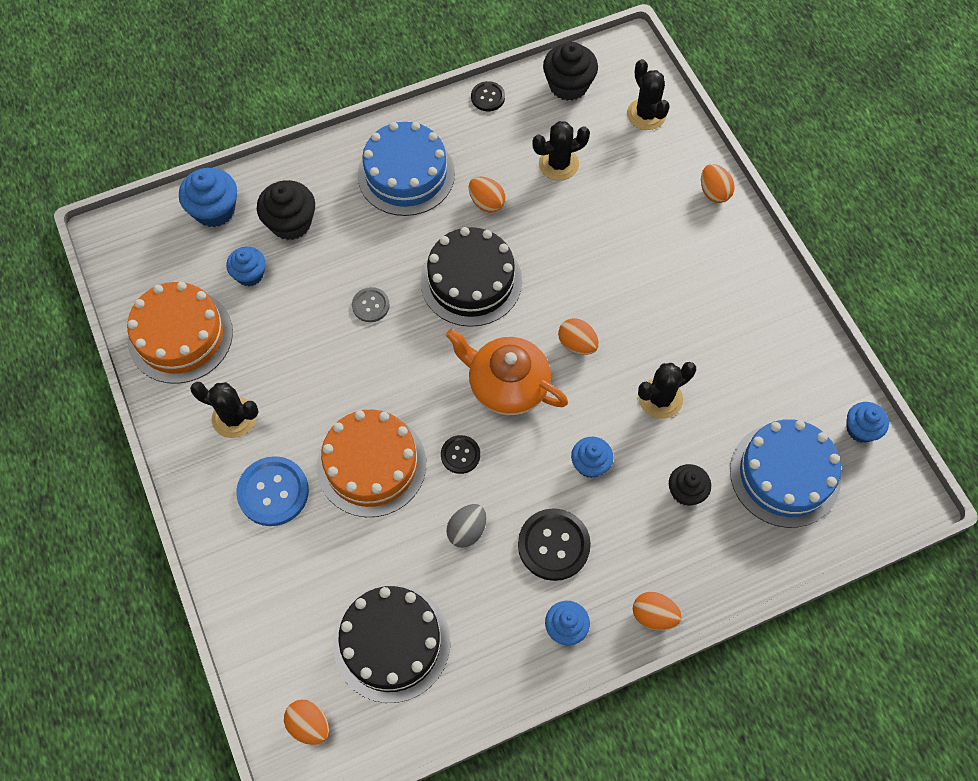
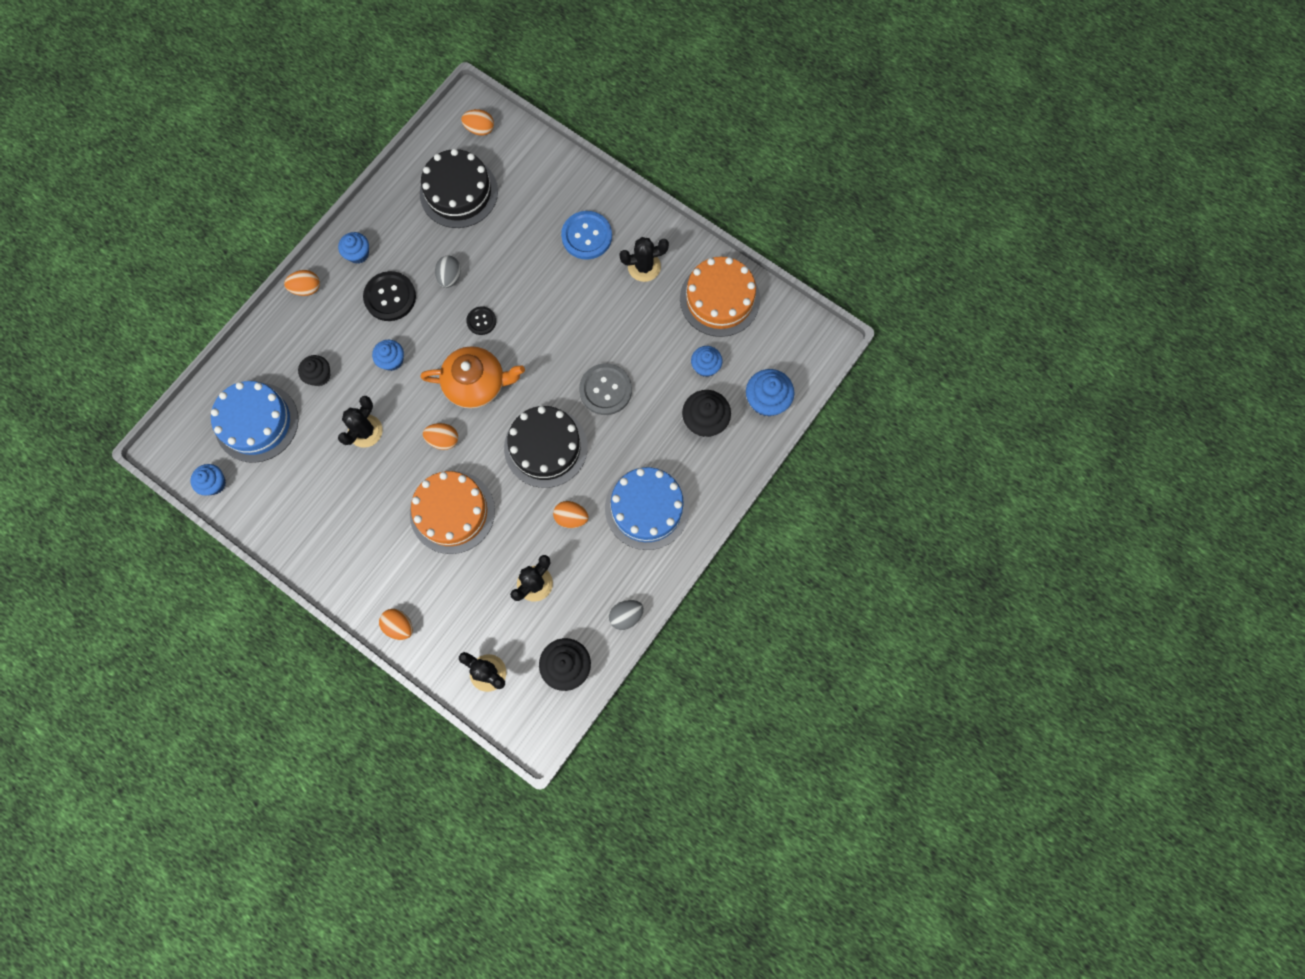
camera: 150 degrees right, 10 degrees up
orange cake [317,409,426,517] -> orange cake moved to [410,471,495,554]
grey button [352,287,390,322] -> grey button [579,363,632,415], size x1.76
black button [471,81,505,111] -> grey egg [609,600,644,630]

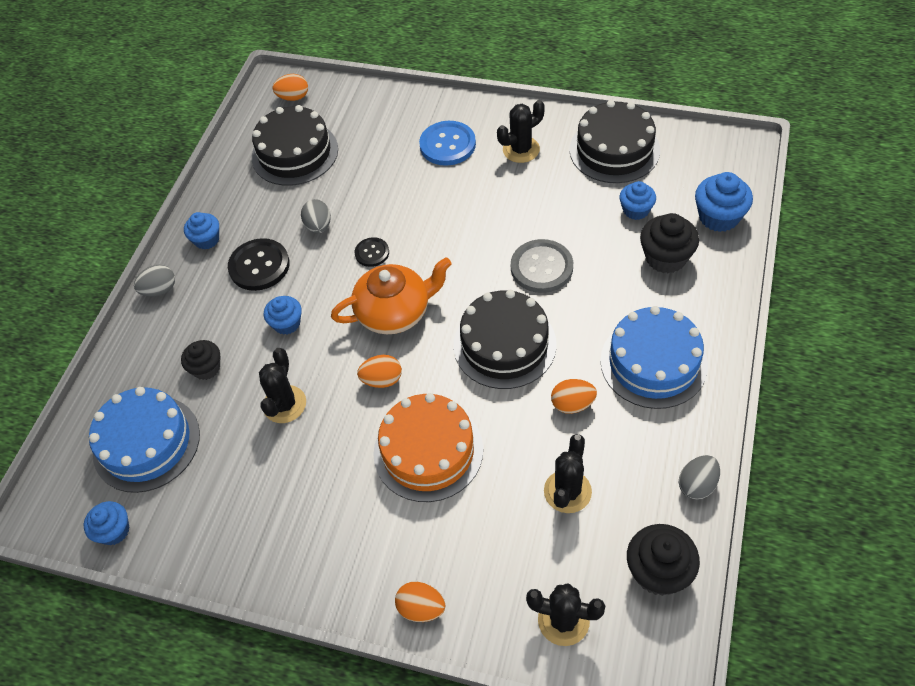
camera: 15 degrees left, 20 degrees down
orange egg [284,270,320,296] -> grey egg [134,265,175,297]
orange cake [680,257,760,337] -> black cake [569,100,660,183]

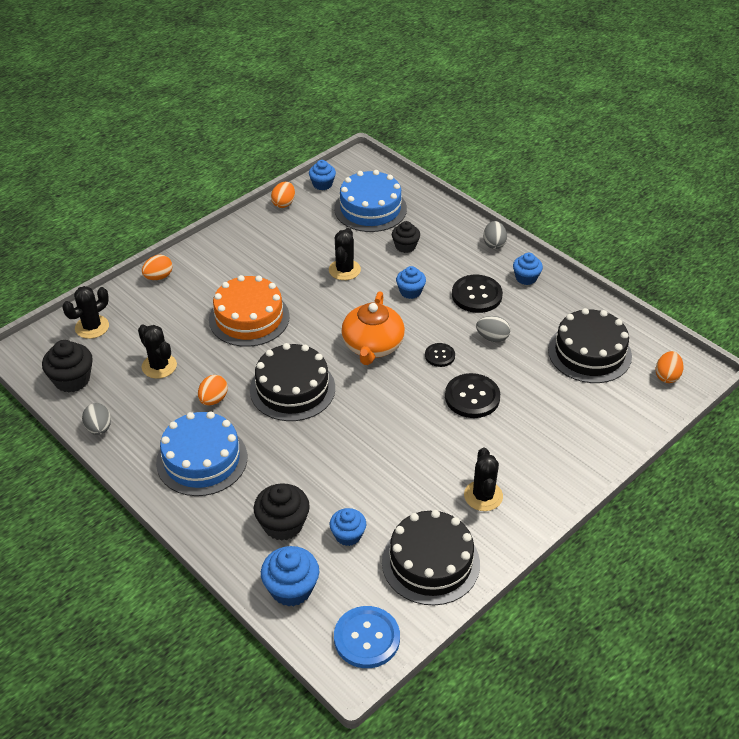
camera: 115 degrees right, 10 degrees down
black cactus [259,348,306,423] -> black cactus turned 60 degrees clockwise [329,228,361,280]
orange egg [357,355,402,388] -> orange egg moved to [271,182,295,208]
blue button [419,121,476,166] -> blue button moved to [334,606,400,668]
grey button [511,239,573,293] -> none
none -> black button [445,373,500,418]

